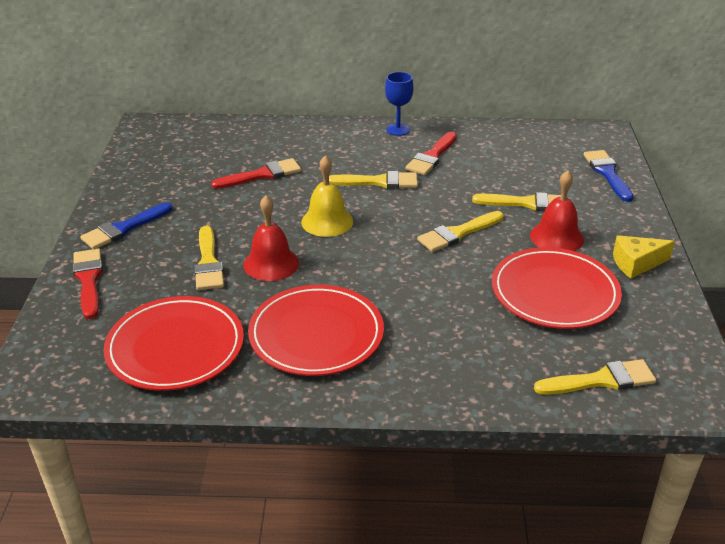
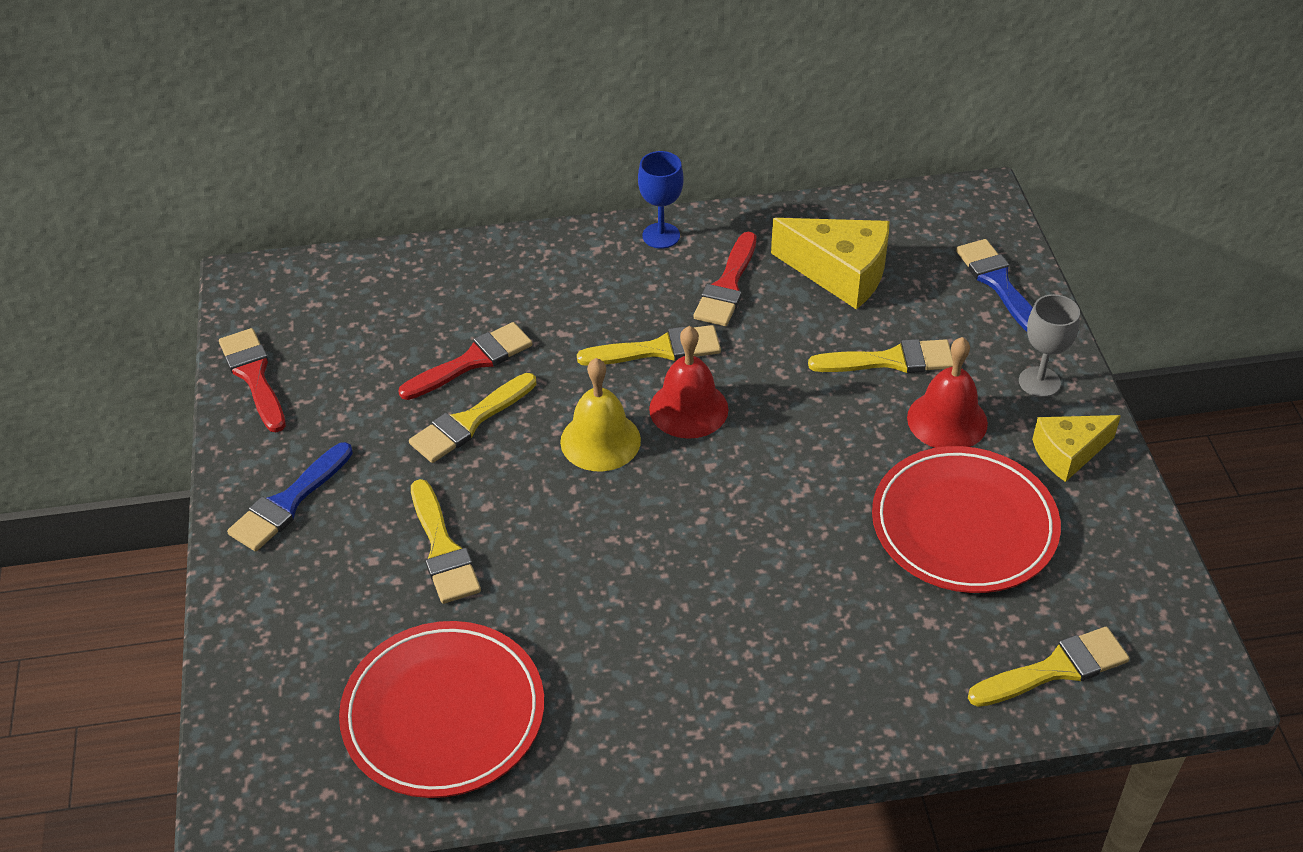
camera: 10 degrees left, 10 degrees up
red brush [73,249,103,319] -> red brush moved to [219,328,286,432]
red bell [243,196,299,281] -> red bell moved to [649,326,729,439]
red plate [248,285,384,376] -> none
yellow brush [417,211,504,252] -> yellow brush moved to [409,373,536,463]
none -> yellow cheese [771,218,889,309]
none -> grey goblet [1019,294,1080,397]

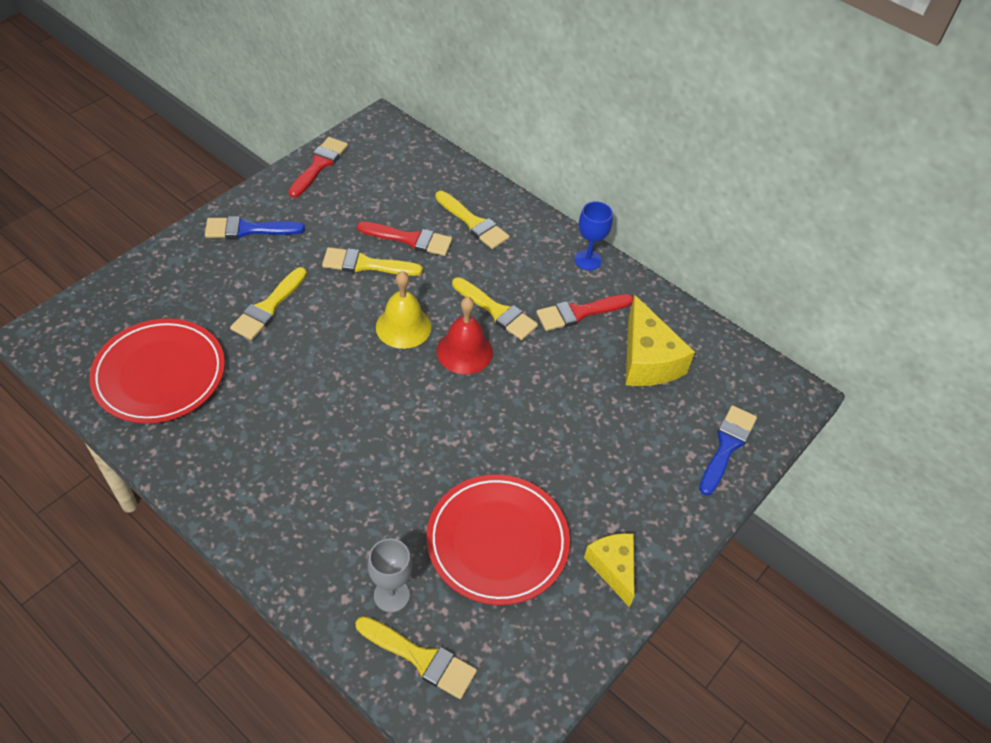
camera: 45 degrees right, 5 degrees up
yellow brush [808,339,953,373] -> yellow brush moved to [435,191,510,249]
red bell [907,337,988,448] -> none
grey goblet [1019,294,1080,397] -> grey goblet moved to [368,539,412,612]
yellow cheese [1032,415,1121,482] -> yellow cheese turned 45 degrees clockwise [584,533,634,608]

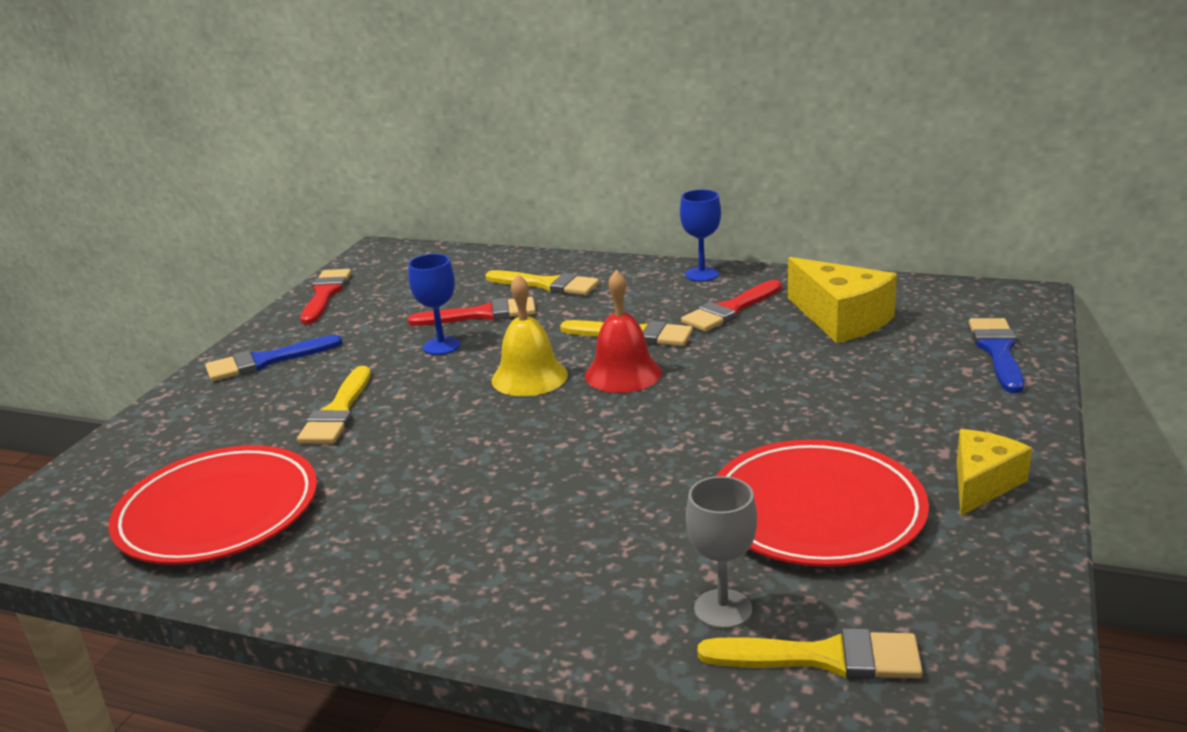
camera: 15 degrees left, 25 degrees down
yellow brush [322,247,423,276] -> blue goblet [408,254,461,355]
yellow cheese [584,533,634,608] -> yellow cheese turned 75 degrees clockwise [957,429,1032,516]

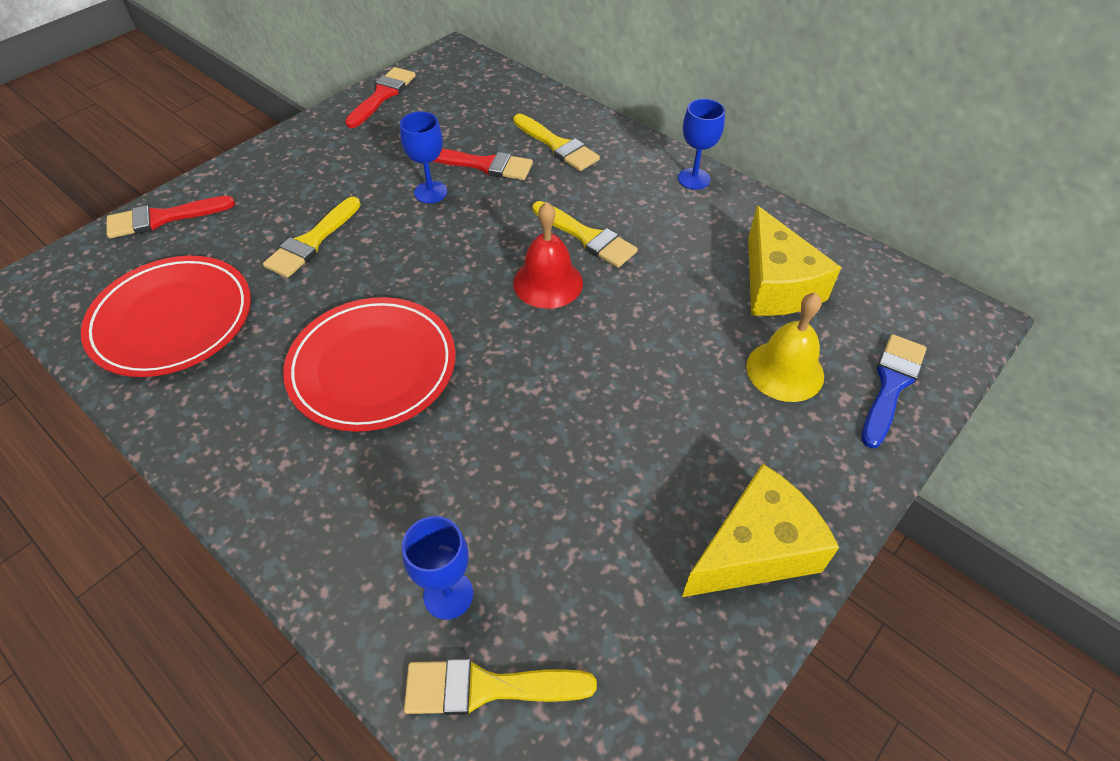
camera: 20 degrees right, 25 degrees up
blue brush [205,335,343,381] -> none
yellow bell [492,274,568,396] -> yellow bell moved to [746,292,824,402]
red brush [681,280,782,332] -> red brush moved to [107,196,235,238]
grey goblet [686,476,757,629] -> blue goblet [402,516,473,620]
yellow brush [698,628,923,680] -> yellow brush turned 150 degrees clockwise [404,659,597,715]
red plate [716,439,929,567] -> red plate moved to [283,297,456,432]
yellow cheese [957,429,1032,516] -> yellow cheese [682,464,839,597], size x1.55

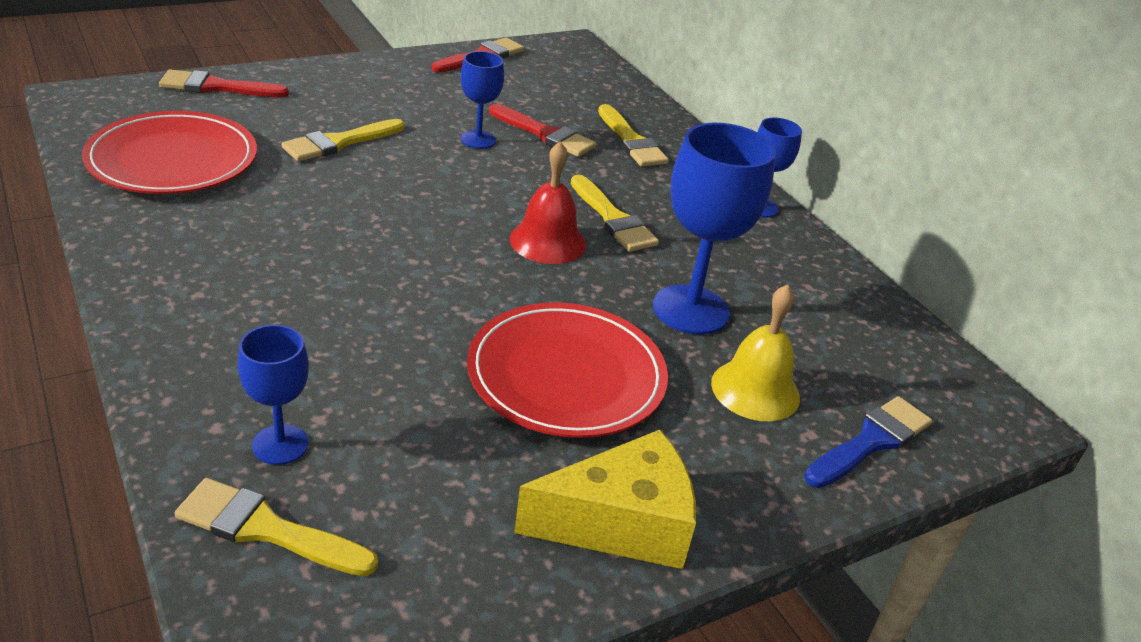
camera: 15 degrees right, 15 degrees down
red plate [283,297,456,432] -> red plate moved to [467,302,668,438]
yellow cheese [748,206,841,316] -> none
none -> blue goblet [653,123,776,335]

